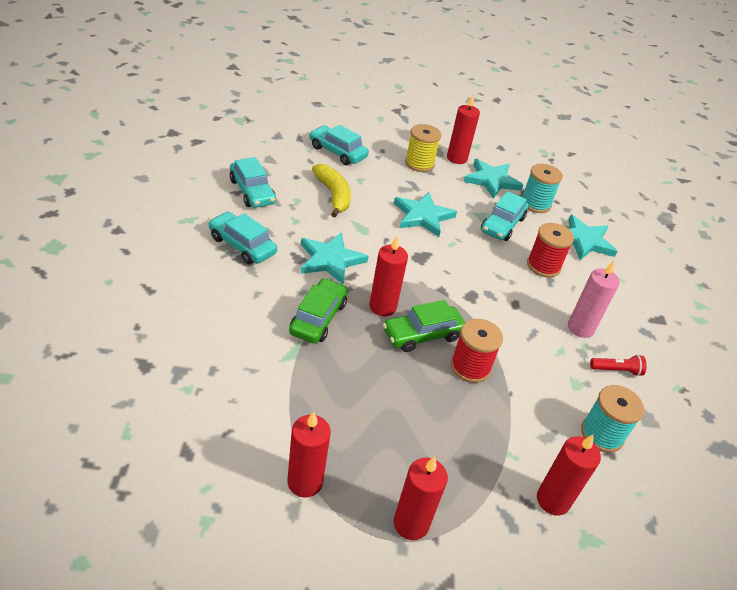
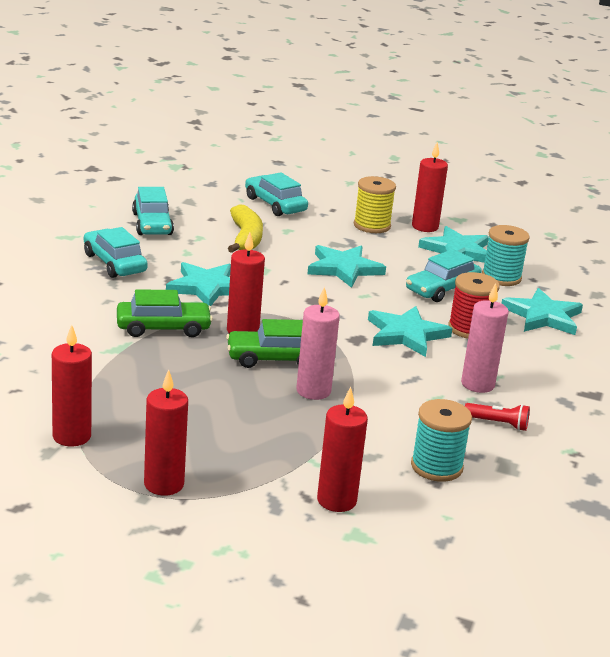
camera: 20 degrees right, 15 degrees down
green car [289,278,348,343] -> green car turned 45 degrees clockwise [117,289,213,337]
red spool [451,319,503,383] -> pink candle [296,286,340,400]
none -> turquoise star [368,306,453,357]

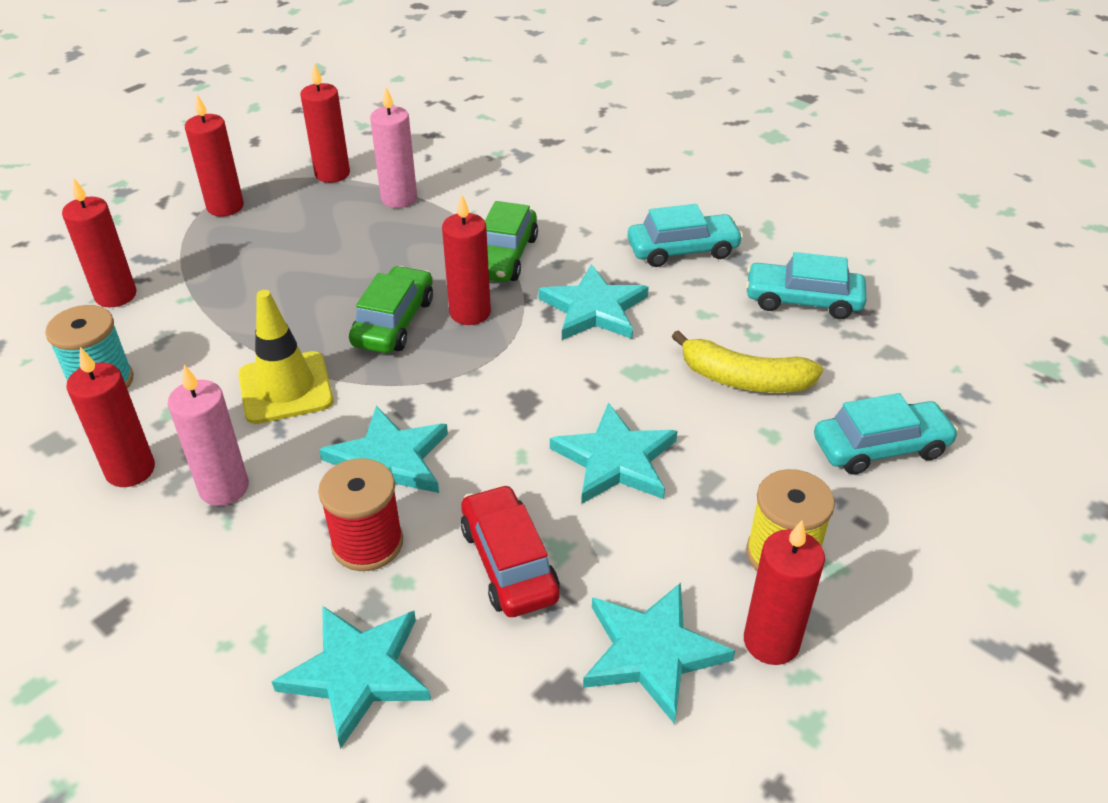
camera: 115 degrees right, 15 degrees up
pink candle [296,286,340,400] -> pink candle moved to [370,87,417,208]
turquoise car [406,249,482,302] -> red car [461,484,560,617]
red flashlight [465,403,530,431] -> red candle [66,347,155,487]
turquoise spool [482,225,530,286] -> none
none -> yellow traffic cone [238,290,334,424]

